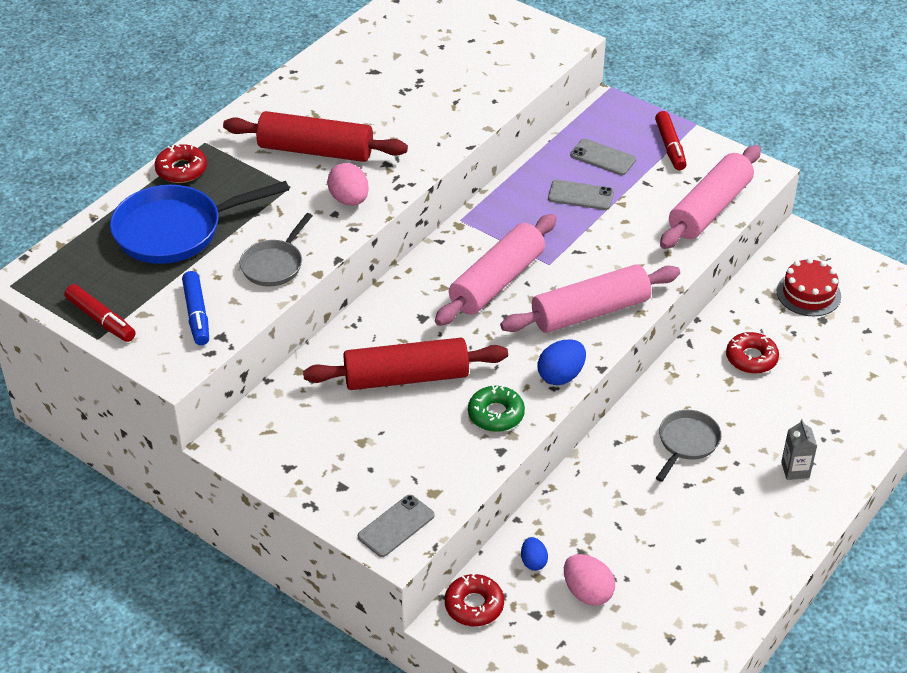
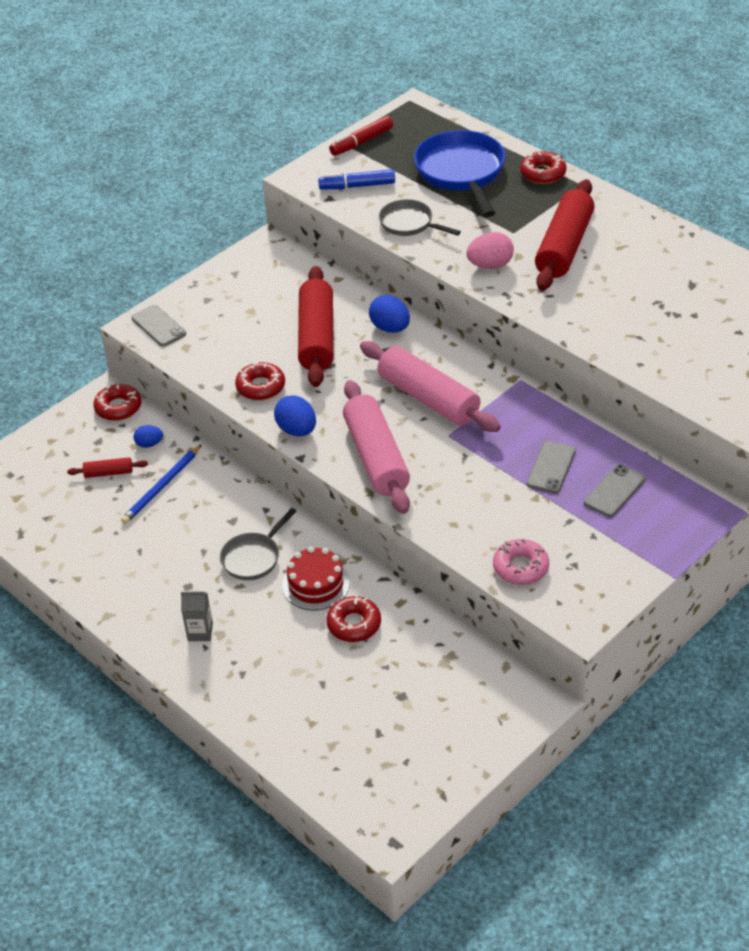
camera: 100 degrees right, 0 degrees up
green donut [468,385,525,432] -> red donut [235,362,285,400]
pink egg [564,554,615,606] -> red rolling pin [67,457,148,478]
red marker [655,111,687,170] -> none
grey pan [656,410,721,482] -> grey pan turned 90 degrees clockwise [220,508,297,580]
pink rolling pin [660,145,761,249] -> pink donut [493,539,549,585]
red cake [777,258,841,316] -> red cake moved to [282,547,350,611]
none -> blue pencil [121,444,202,524]
none -> blue egg [369,295,410,333]

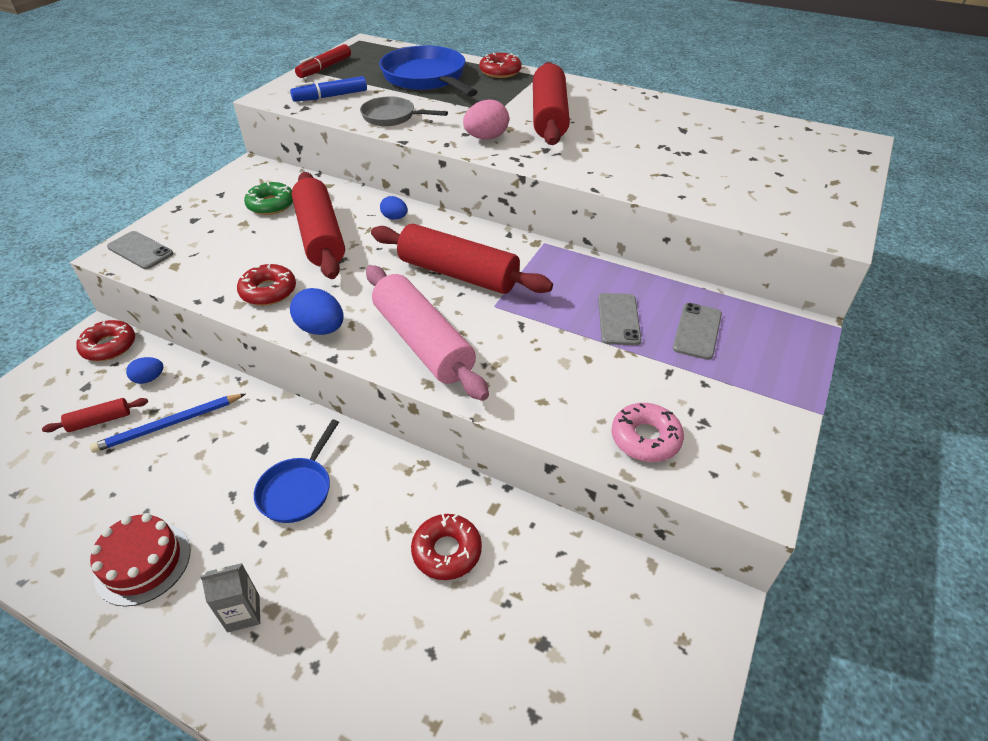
camera: 20 degrees left, 0 degrees up
blue pencil [121,444,202,524] -> blue pencil turned 45 degrees clockwise [89,394,245,453]
grey pan [220,508,297,580] -> blue pan [254,419,339,523]
red cake [282,547,350,611] -> red cake moved to [90,513,190,607]
pink rolling pin [360,341,501,432] -> red rolling pin [371,224,553,294]
blue egg [369,295,410,333] -> blue egg [380,196,408,220], size x0.62
none -> green donut [244,182,293,215]

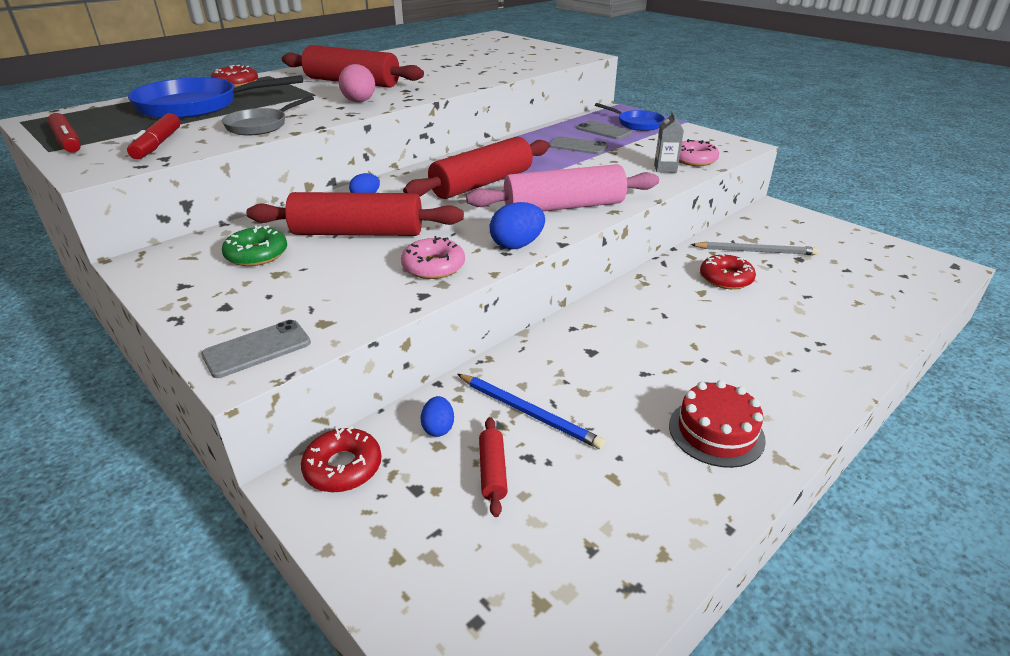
camera: 70 degrees left, 10 degrees down
blue pencil [89,394,245,453] -> blue pencil turned 45 degrees counterclockwise [457,374,605,449]
grey carton [200,563,260,633] -> grey carton moved to [654,111,684,173]
red donut [237,264,296,306] -> pink donut [401,236,465,279]
blue pan [254,419,339,523] -> blue pan moved to [595,103,665,131]
blue marker [290,76,367,102] -> red marker [127,113,181,159]
none -> grey pencil [691,242,819,255]

